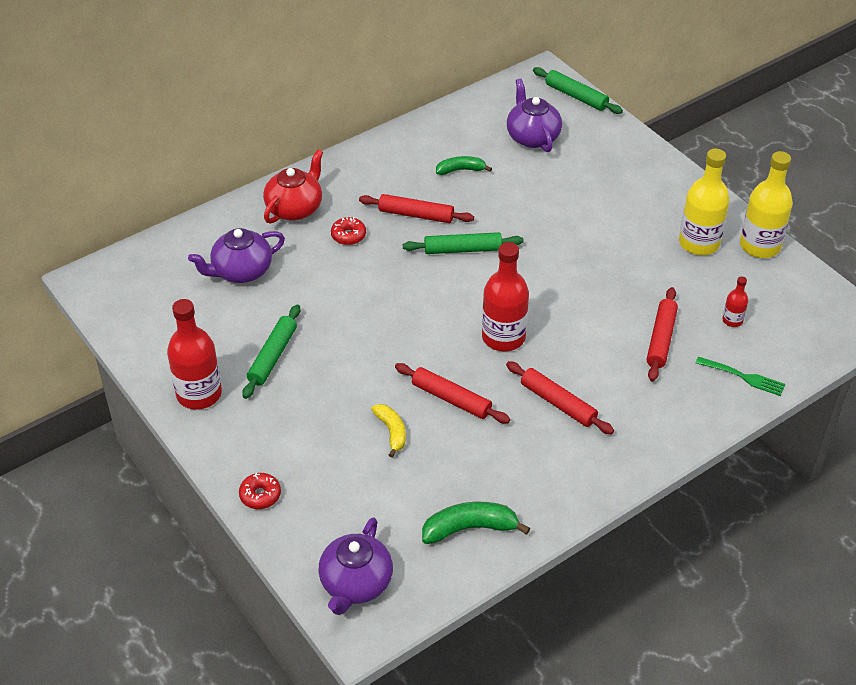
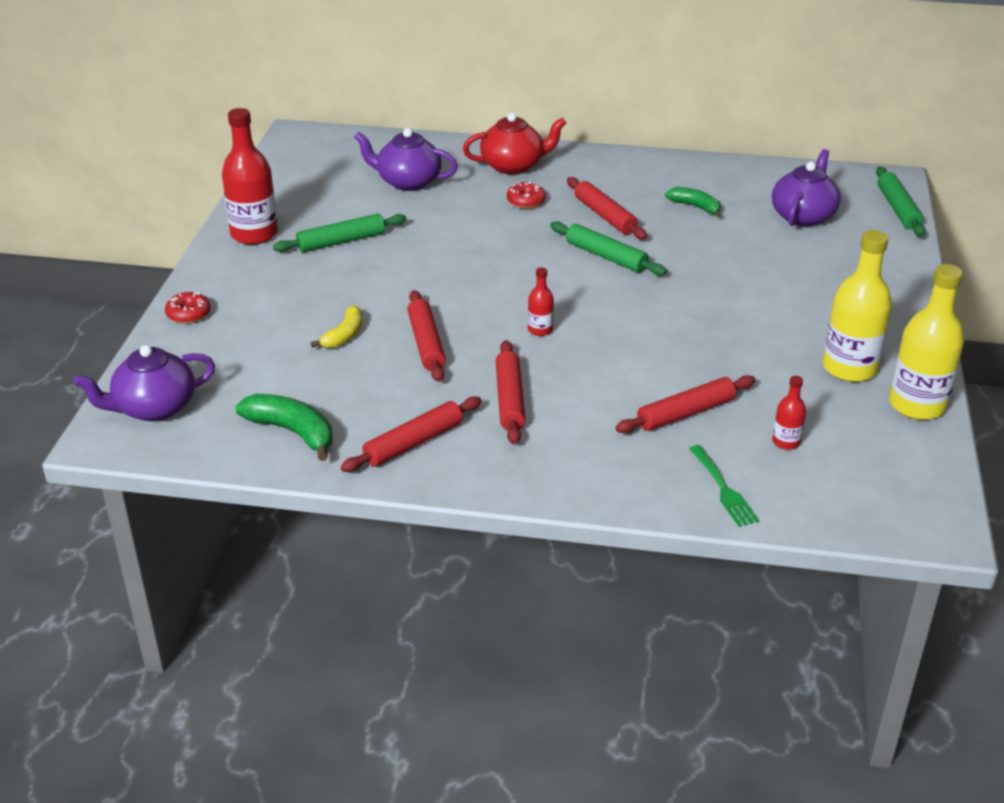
camera: 45 degrees right, 10 degrees down
red bottle [482,242,529,351] -> red bottle [528,268,554,336], size x0.48
none -> red rolling pin [341,396,482,472]

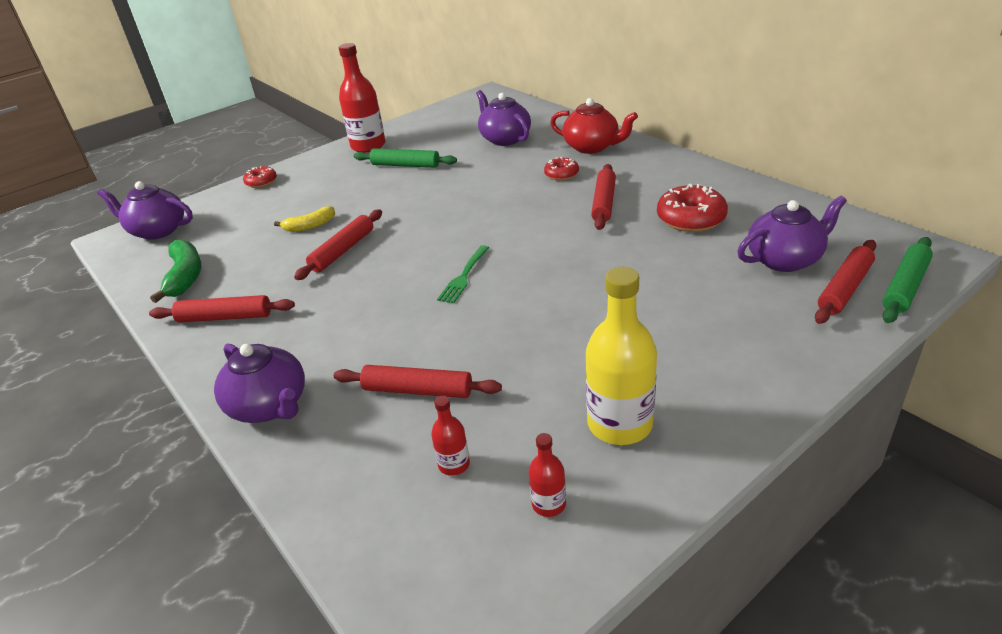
camera: 45 degrees right, 0 degrees up
red rolling pin [496,340,525,444] -> red rolling pin moved to [815,240,876,324]
red bottle [528,268,554,336] -> red bottle moved to [529,433,566,517]
green rolling pin [550,221,667,276] -> none
green banana [665,187,721,217] -> red donut [657,184,728,232]
green fork [689,445,759,527] -> green fork moved to [437,245,489,303]
yellow bottle [889,264,964,420] -> none
none -> purple teapot [214,343,305,423]

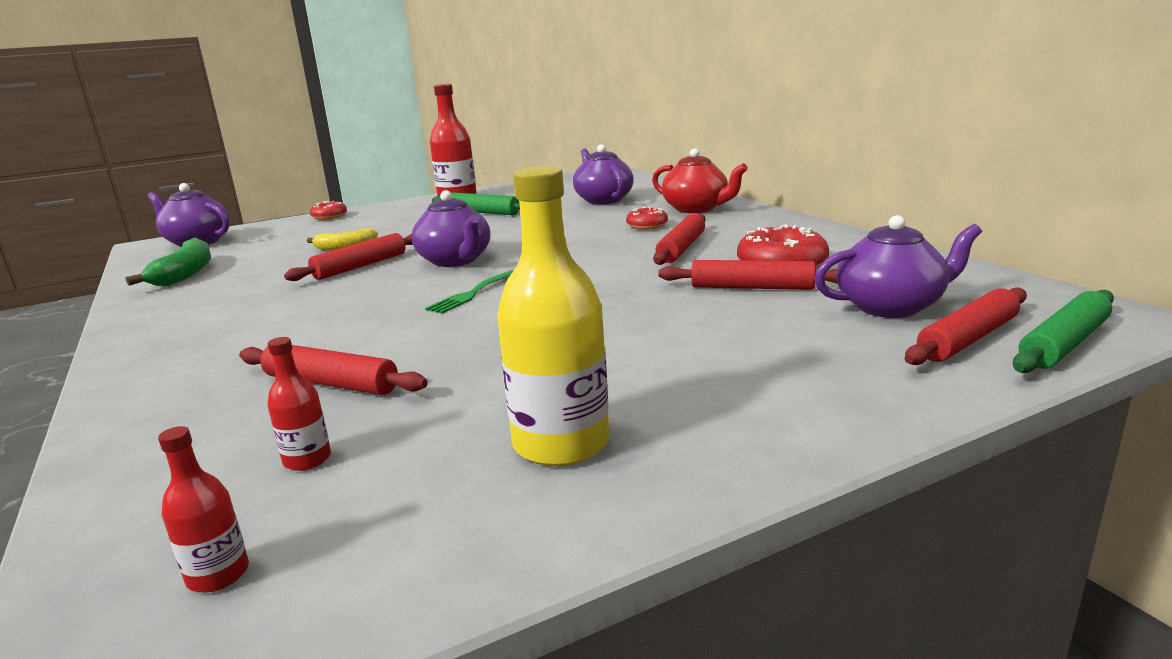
camera: 10 degrees right, 15 degrees down
red rolling pin [149,295,295,323] -> red rolling pin moved to [658,260,838,290]
purple teapot [214,343,305,423] -> purple teapot moved to [412,190,491,267]
red bottle [529,433,566,517] -> red bottle moved to [158,426,249,593]

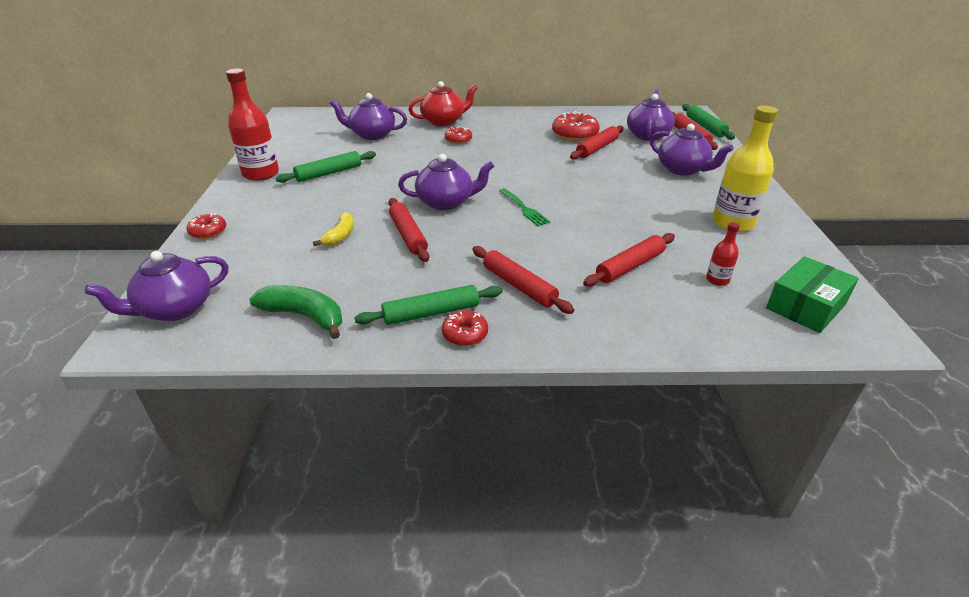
camera: 65 degrees left, 15 degrees up
red bottle [158,426,249,593] -> green box [766,256,859,333]
red rolling pin [653,214,706,265] -> red rolling pin moved to [472,246,574,314]
none -> green rolling pin [354,285,503,325]
none -> red donut [442,310,488,346]
none -> purple teapot [650,124,734,176]

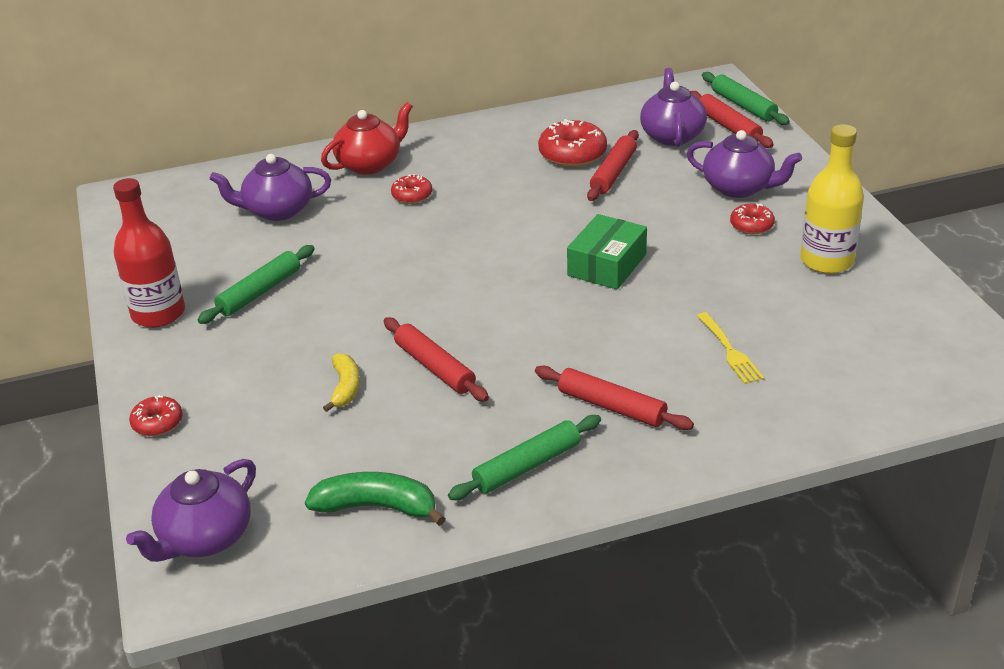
camera: 15 degrees left, 0 degrees up
purple teapot [398,154,494,210] -> none
red donut [442,310,488,346] -> red donut moved to [730,204,775,234]
green fork [499,188,550,226] -> none
red rolling pin [583,233,675,287] -> yellow fork [697,312,764,384]
red bottle [706,222,740,286] -> none
green box [766,256,859,333] -> green box moved to [567,214,647,289]

